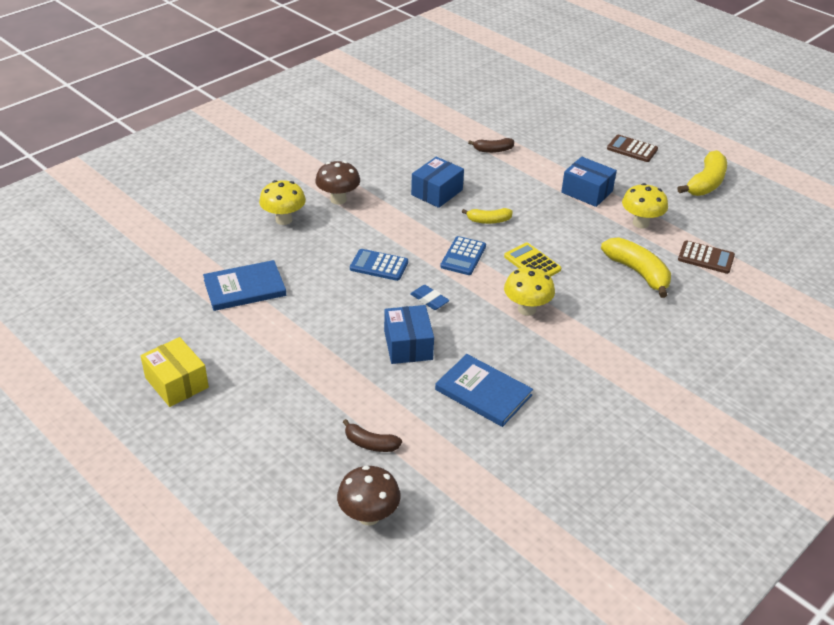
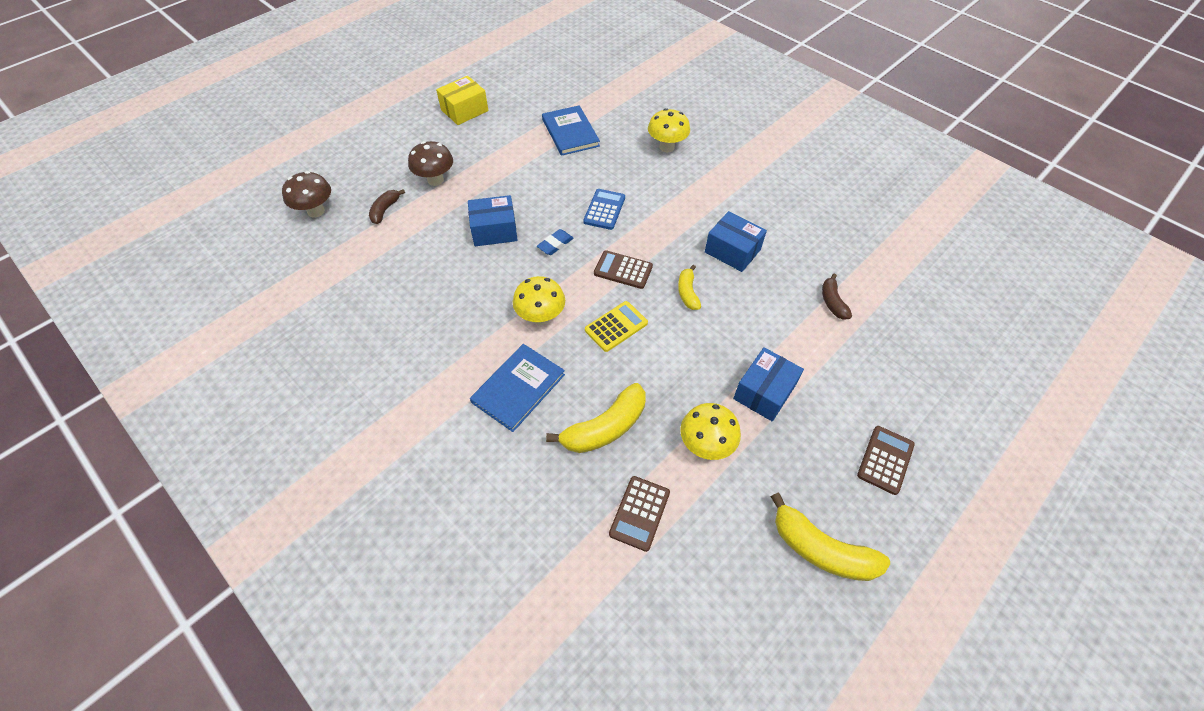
camera: 90 degrees right, 15 degrees up
brown mushroom [315,161,360,205] -> brown mushroom moved to [408,141,453,186]
blue book [435,354,533,427] -> blue book moved to [470,344,565,432]
blue calculator [440,236,486,275] -> brown calculator [594,250,653,289]

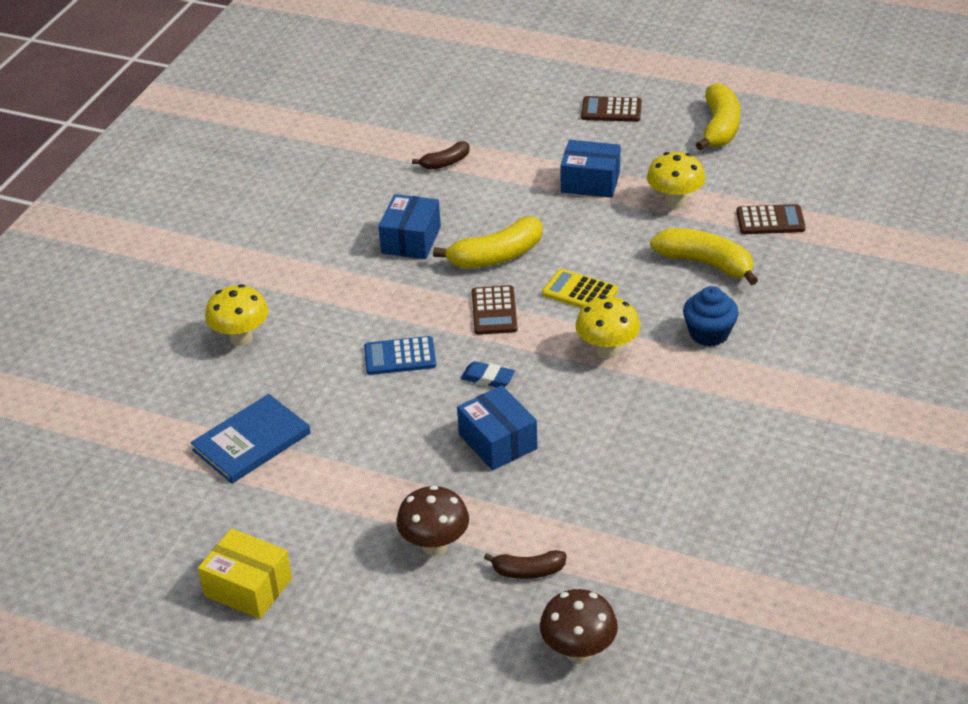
camera: 110 degrees left, 15 degrees down
blue book [470,344,565,432] -> blue cupcake [683,286,739,347]
yellow banana [678,265,701,310] -> yellow banana [433,217,542,268], size x1.74

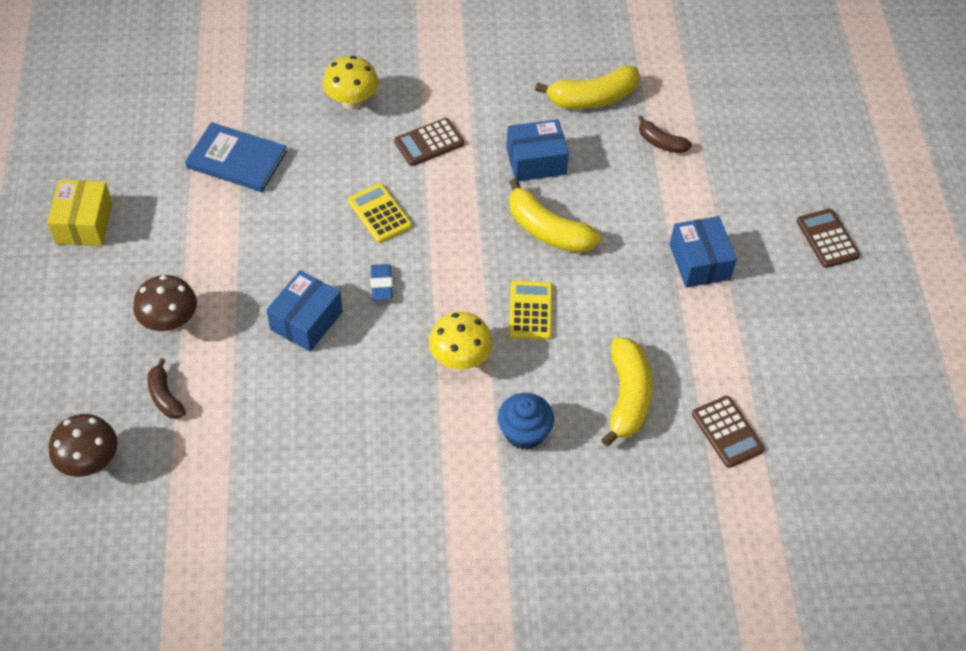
camera: 60 degrees right, 15 degrees up
blue calculator [364,336,436,375] -> yellow calculator [348,183,412,243]
brown calculator [472,285,518,335] -> brown calculator moved to [394,118,464,166]
yellow mushroom [647,152,705,208] -> none
yellow banana [696,83,740,150] -> yellow banana moved to [535,65,640,109]

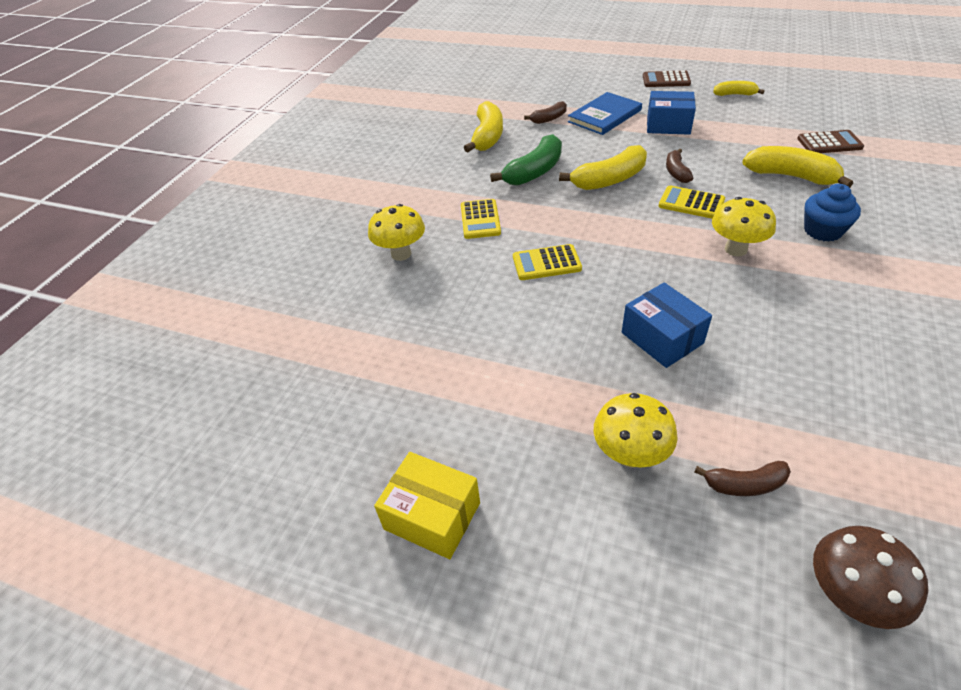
camera: 60 degrees left, 10 degrees down
brown mushroom [133,275,197,333] -> yellow mushroom [594,393,678,468]
blue book [185,122,287,192] -> blue book moved to [568,92,642,135]
blue eraser [371,264,393,301] -> none
brown calculator [394,118,464,166] -> yellow calculator [461,199,501,239]
blue box [506,119,569,181] -> green banana [490,134,562,186]
none -> brown banana [666,149,693,183]
none -> yellow banana [713,81,765,96]

